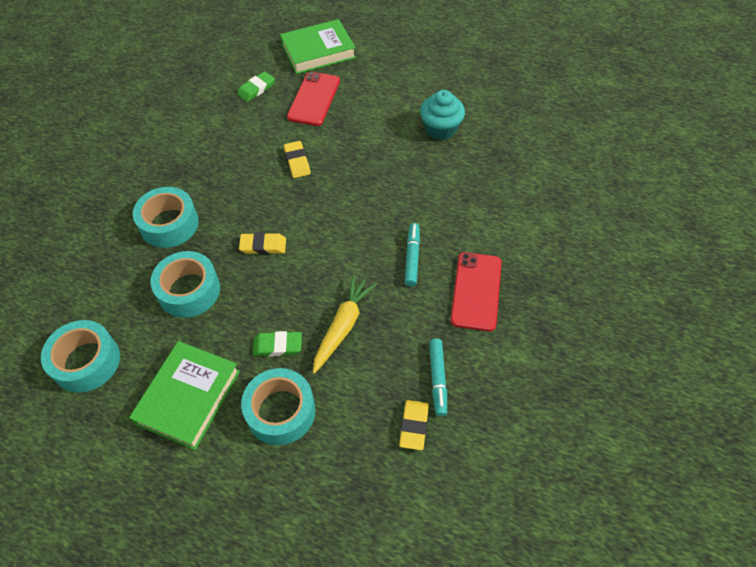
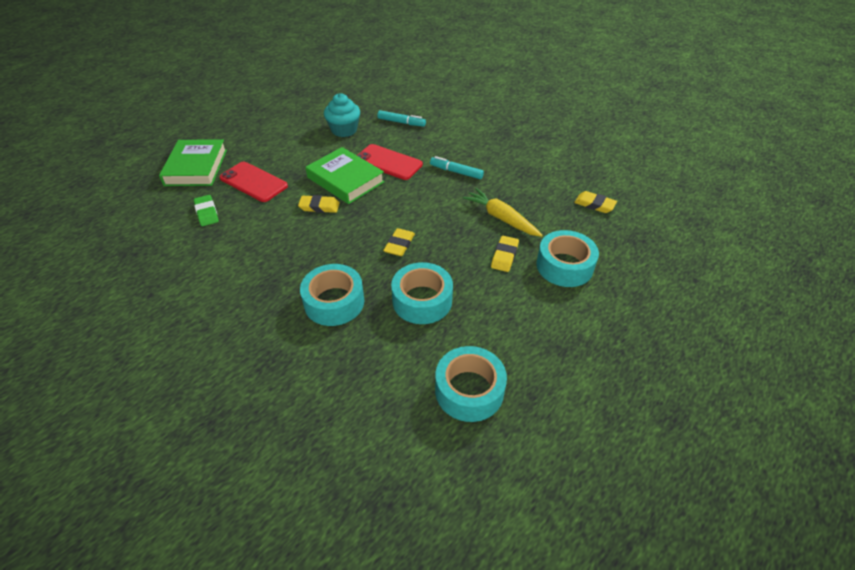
camera: 70 degrees left, 10 degrees down
green book [129,341,240,450] -> green book moved to [305,147,385,204]
green eraser [253,331,302,357] -> yellow eraser [491,236,519,272]
turquoise marker [429,339,447,416] -> turquoise marker moved to [377,110,426,127]
red phone [451,252,502,332] -> red phone moved to [357,144,423,180]

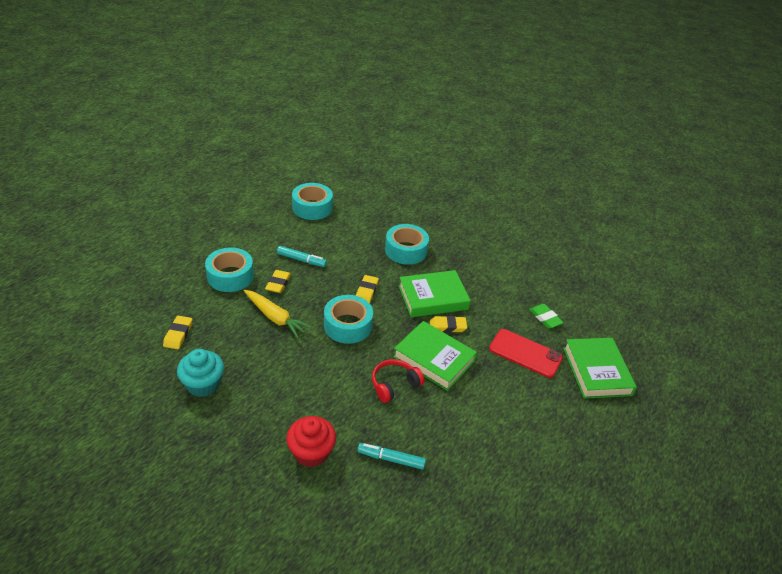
camera: 170 degrees right, 5 degrees down
turquoise cupcake [324,93,360,137] -> turquoise cupcake moved to [177,349,224,397]
red phone [357,144,423,180] -> red headphones [372,359,425,403]
turquoise tape [391,262,453,324] -> turquoise tape moved to [324,295,373,344]
turquoise marker [430,156,484,179] -> turquoise marker moved to [277,246,327,267]
yellow eraser [574,191,617,213] -> yellow eraser turned 75 degrees clockwise [163,316,192,349]
none -> red cupcake [286,416,336,467]
none -> green book [399,270,471,317]

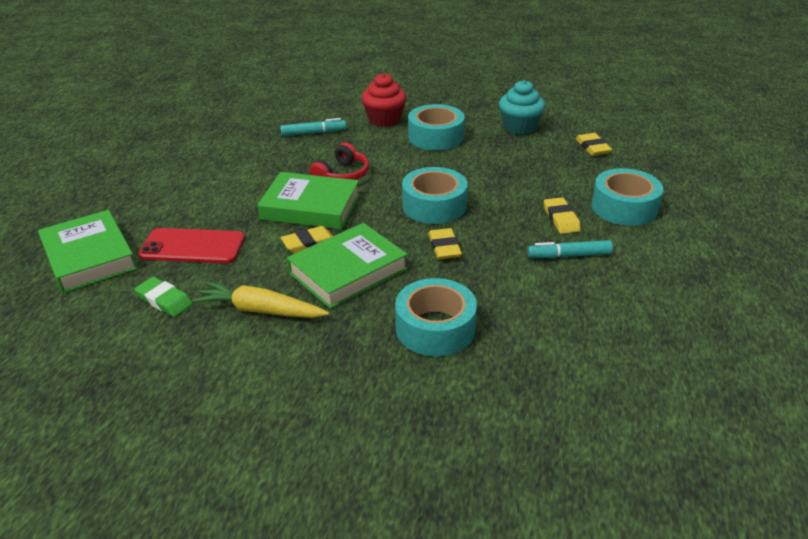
camera: 160 degrees right, 5 degrees down
yellow carrot [244,290,312,338] -> yellow carrot moved to [192,281,329,318]
turquoise tape [292,183,333,220] -> turquoise tape moved to [408,104,465,151]

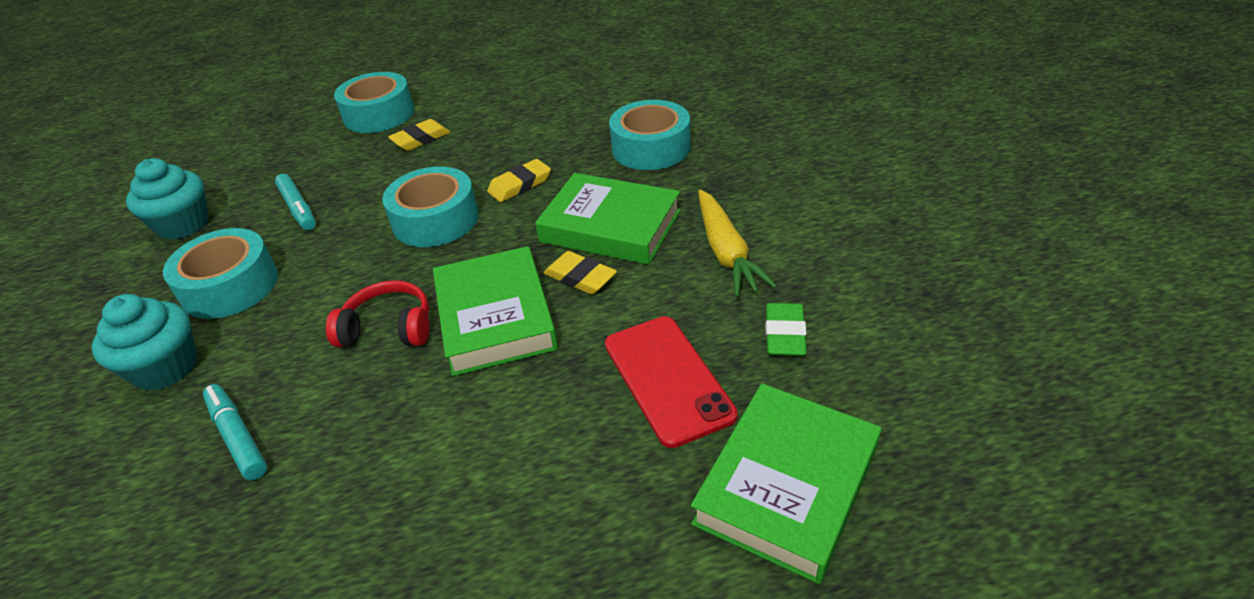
camera: 115 degrees left, 5 degrees up
red cupcake [362,73,407,127] -> turquoise cupcake [92,294,197,391]
turquoise marker [528,240,613,258] -> turquoise marker moved to [275,174,316,230]
yellow eraser [576,133,612,156] -> none

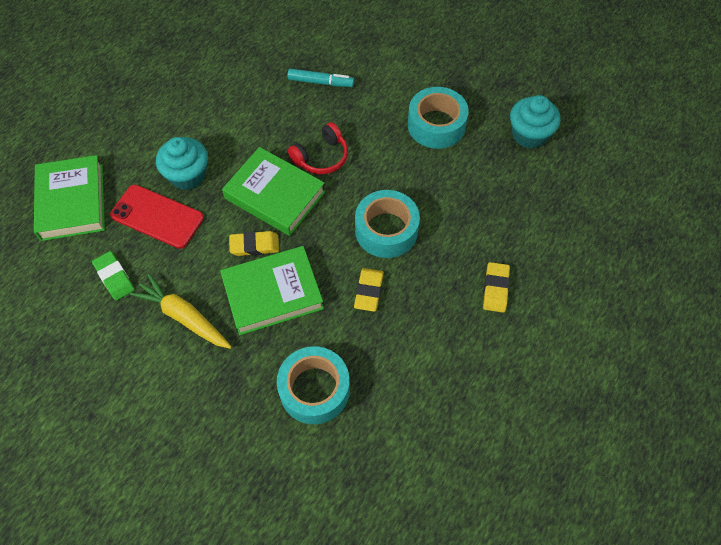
camera: 135 degrees right, 20 degrees up
turquoise cupcake [92,294,197,391] -> turquoise cupcake moved to [156,137,208,190]
turquoise marker [275,174,316,230] -> none
turquoise tape [334,72,414,133] -> none

